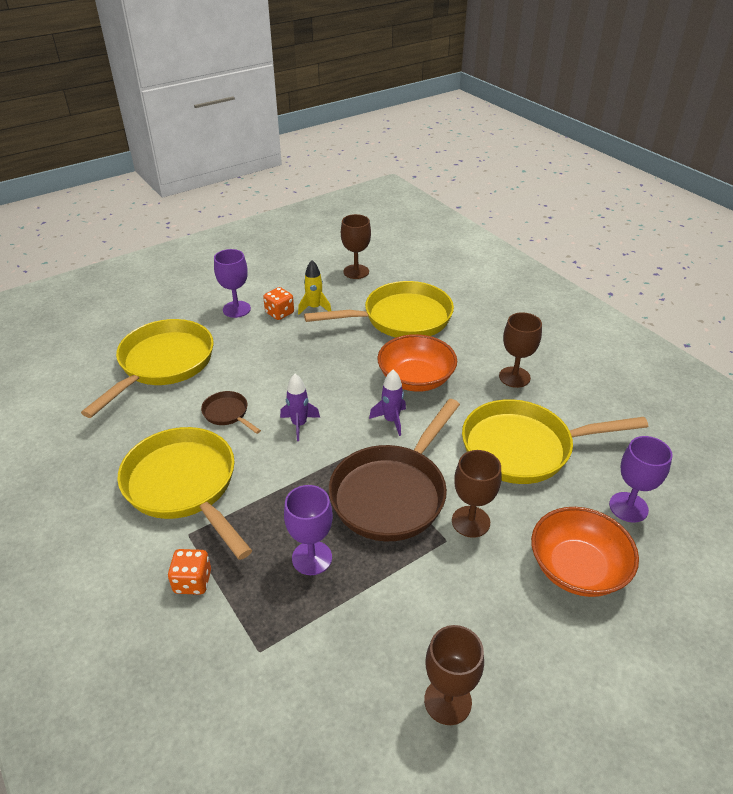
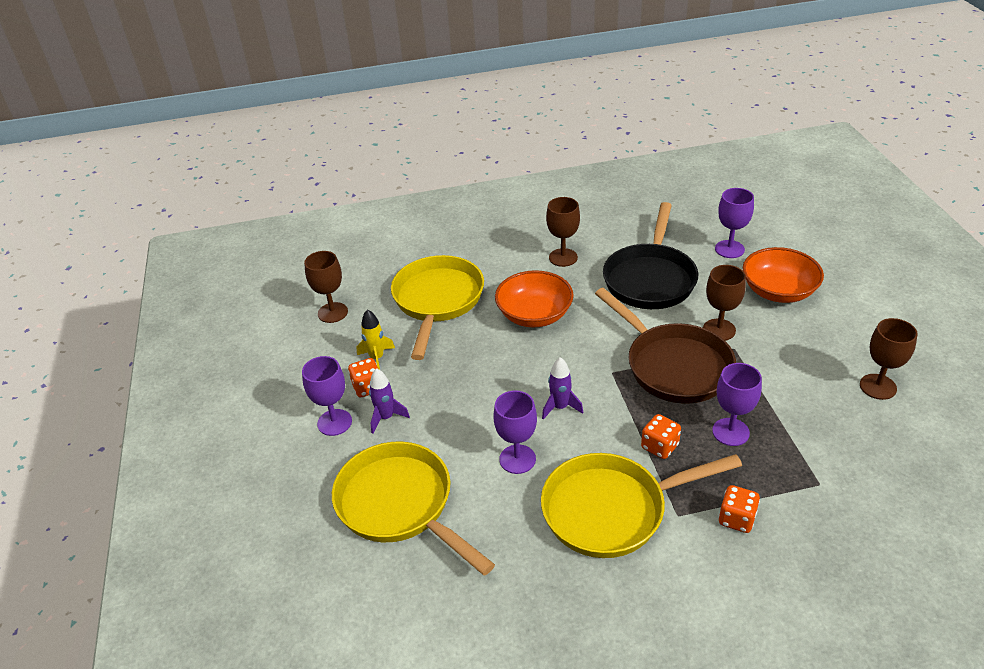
camera: 65 degrees left, 0 degrees up
brown pan [201,391,261,434] -> purple goblet [494,390,537,474]
purple rocket [369,370,406,436] -> purple rocket moved to [369,368,410,434]
yellow pan [462,399,648,484] -> black pan [603,202,698,309]
none -> orange dice [641,414,681,459]

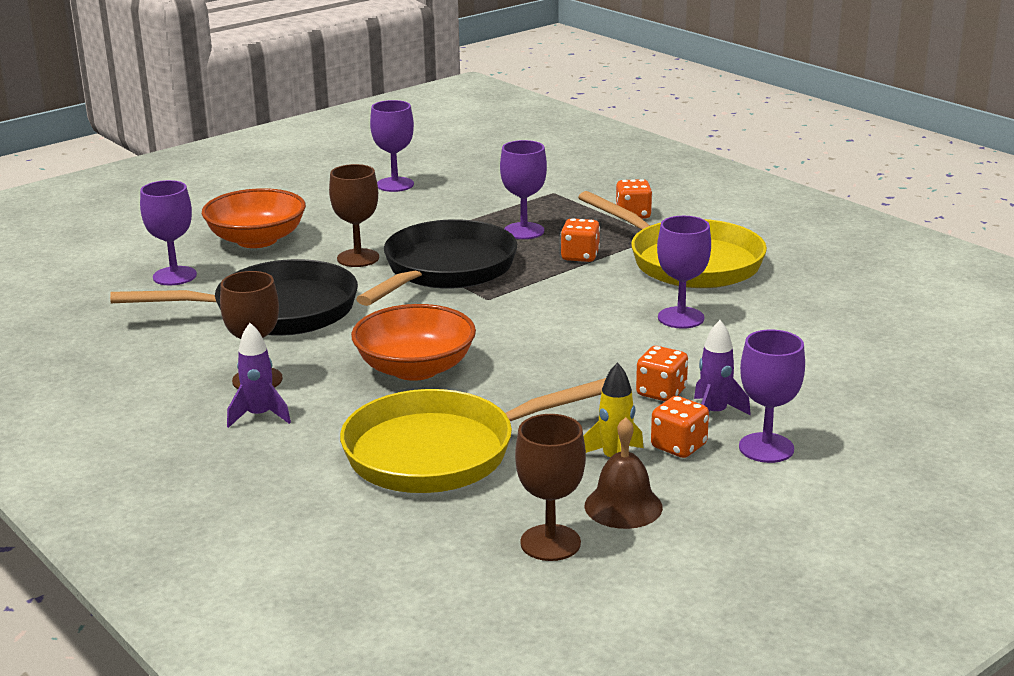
camera: 120 degrees left, 15 degrees down
yellow pan [332,442,495,576] -> none
purple rocket [542,357,583,420] -> purple rocket moved to [227,323,291,428]
brown pan [595,288,736,404] -> black pan [356,219,517,306]
brown goblet [860,318,918,400] -> purple goblet [370,100,414,192]
none -> brown bell [585,417,663,529]
none -> orange dice [636,346,688,401]

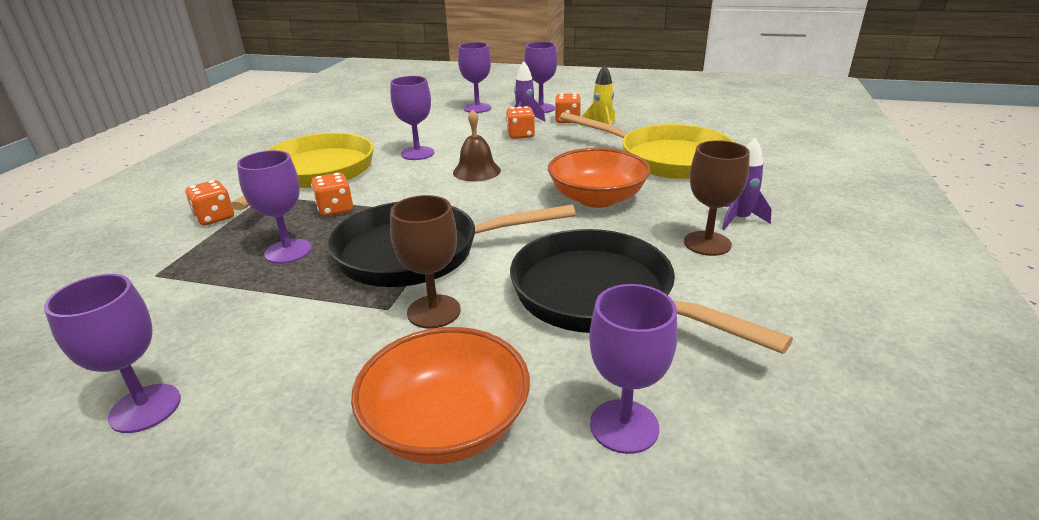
camera: 125 degrees left, 5 degrees up
brown goblet [515,414,586,561] -> none
brown bell [585,417,663,529] -> brown bell moved to [453,109,501,182]
none -> purple goblet [458,42,491,113]

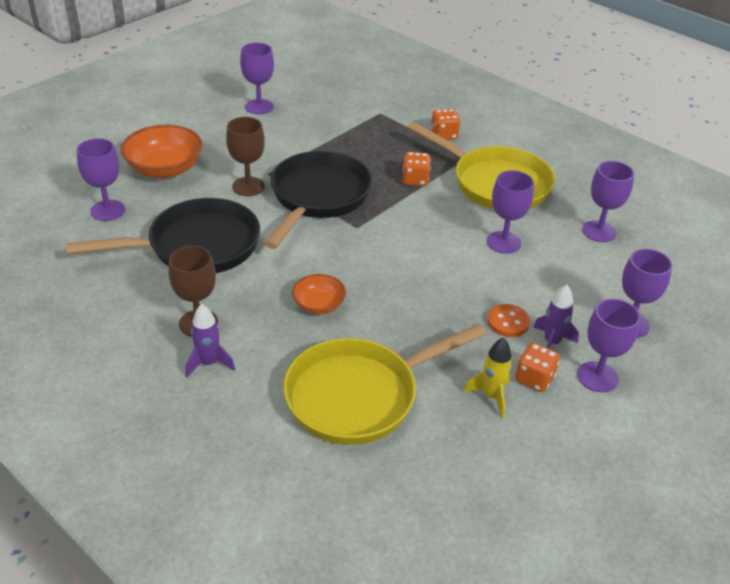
camera: 115 degrees right, 10 degrees up
purple goblet [237,150,312,264] -> purple goblet moved to [582,161,634,242]
brown bell [453,109,501,182] -> none
orange dice [506,106,535,139] -> orange button [487,304,530,337]
orange bowl [548,148,651,208] -> orange bowl [292,274,346,314], size x0.57

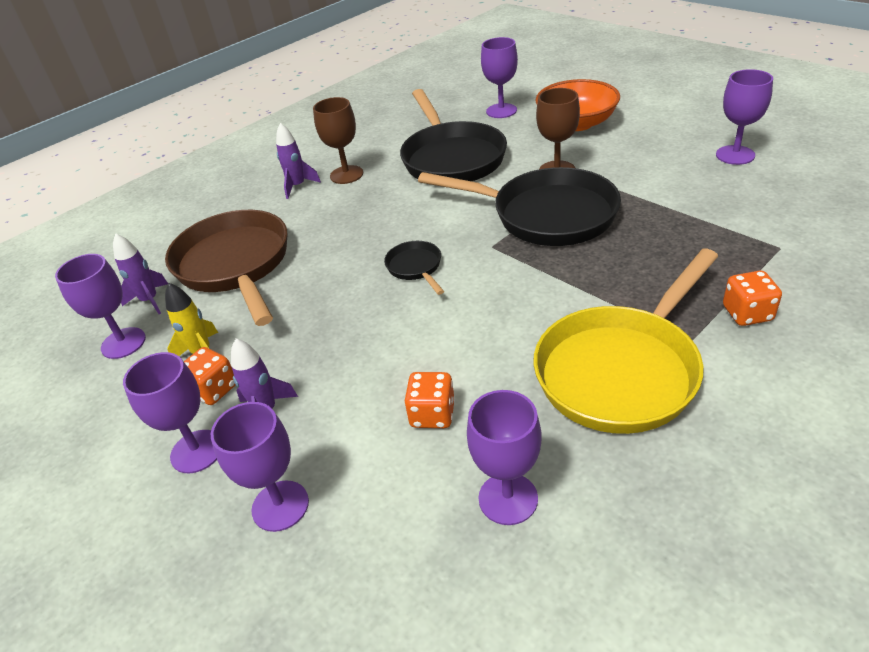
camera: 100 degrees right, 0 degrees up
yellow pan [283,323,486,445] -> brown pan [165,210,287,326]
orange bowl [292,274,346,314] -> none
orange dice [403,152,431,186] -> orange dice moved to [405,372,455,428]
purple goblet [487,170,534,254] -> purple goblet moved to [55,254,146,359]
orange button [487,304,530,337] -> none
none -> purple rocket [113,233,168,314]
none -> black pan [384,241,444,295]

